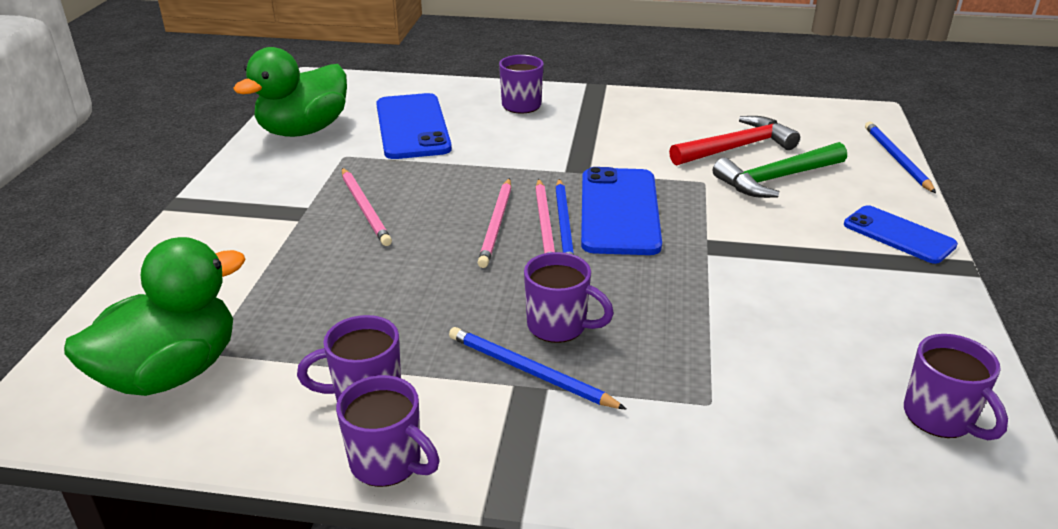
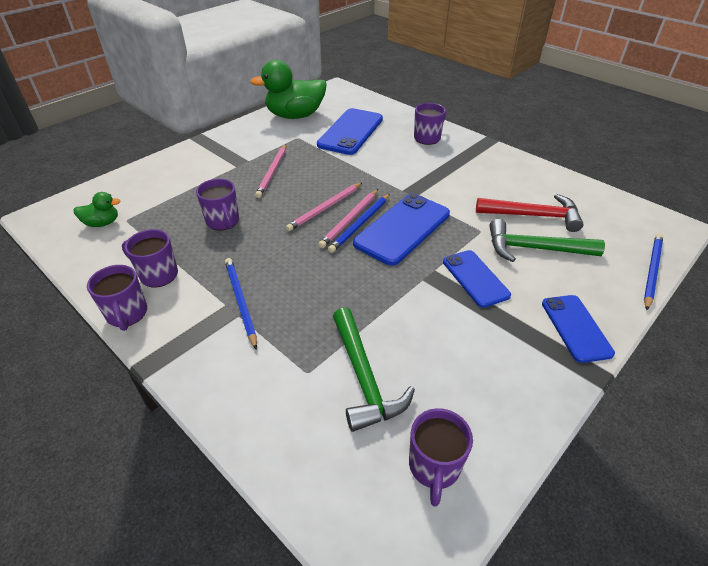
camera: 35 degrees right, 10 degrees up
green duck [64,237,246,396] -> green duck [73,192,121,227], size x0.47
purple mug [524,252,614,343] -> purple mug moved to [196,179,239,230]
none -> green hammer [333,308,415,432]
none -> blue phone [443,250,511,308]

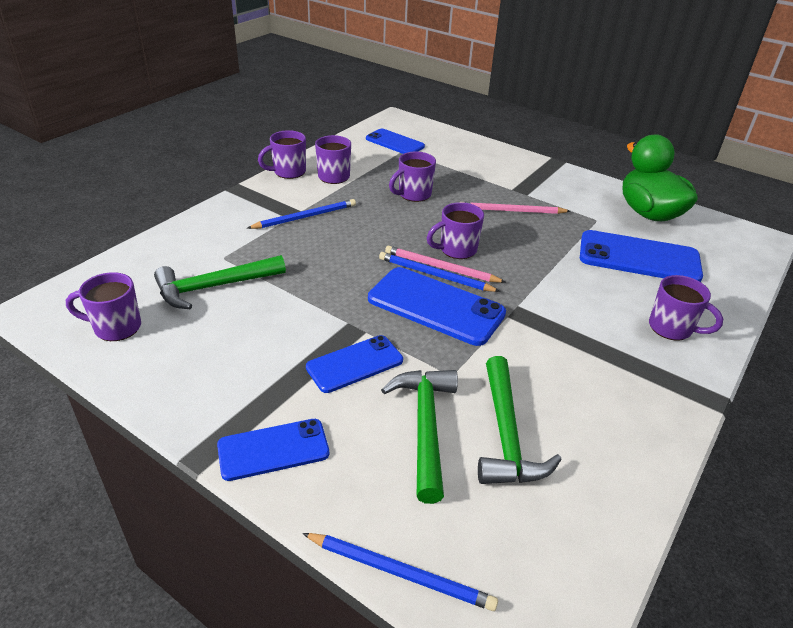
camera: 80 degrees right, 5 degrees down
green duck [73,192,121,227] -> blue phone [366,129,425,154]
pink pencil [286,182,363,231] -> purple mug [427,202,484,259]
red hammer [476,194,584,232] -> green hammer [478,356,562,484]

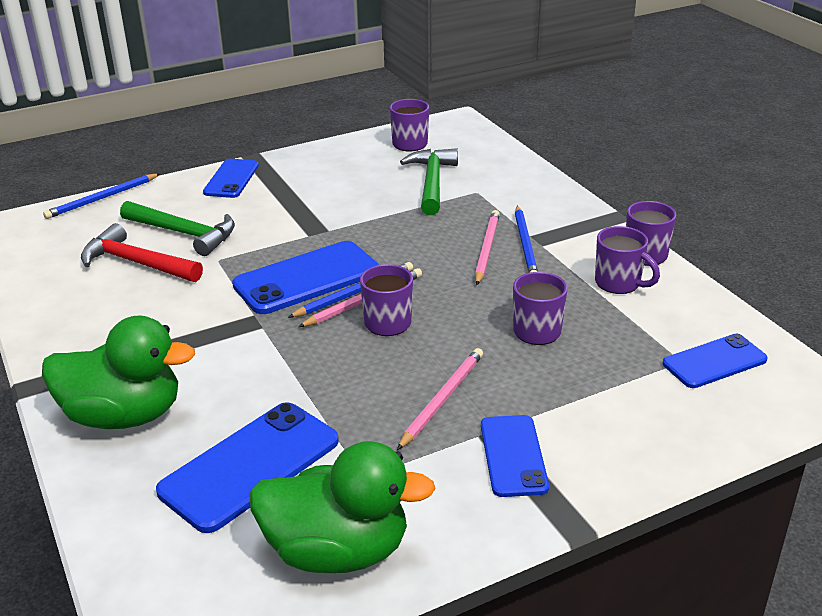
camera: 120 degrees right, 5 degrees down
blue phone [306,335,403,393] -> blue phone moved to [481,415,549,497]
green hammer [478,356,562,484] -> red hammer [81,223,203,282]
purple mug [649,275,723,340] -> green duck [42,315,195,429]
none -> pink pencil [475,210,500,285]

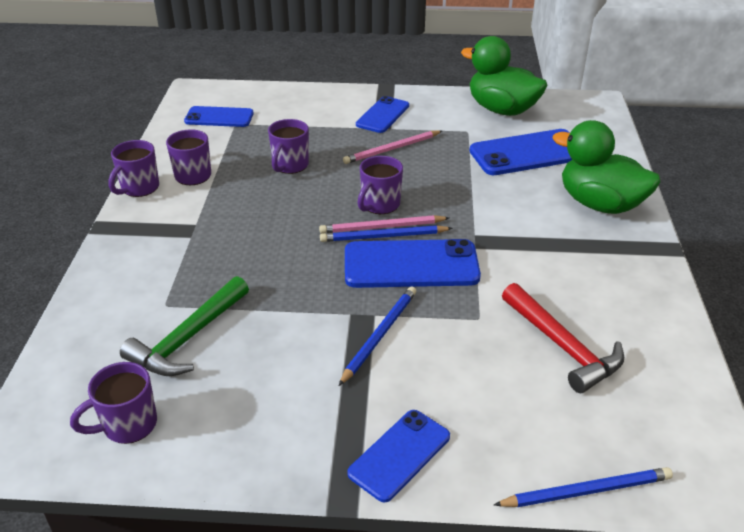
camera: 150 degrees left, 5 degrees up
green hammer [120,201,235,256] -> none
pink pencil [475,210,500,285] -> none
blue pencil [515,206,538,273] -> blue pencil moved to [339,286,416,386]

